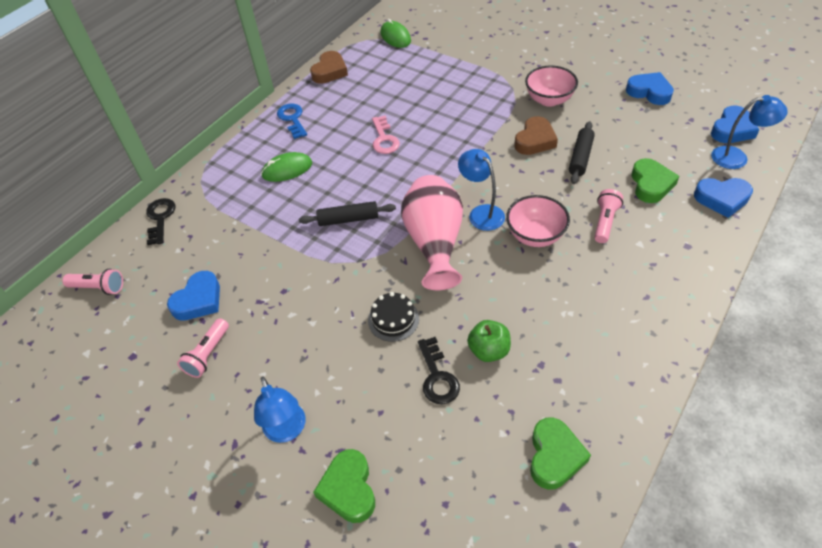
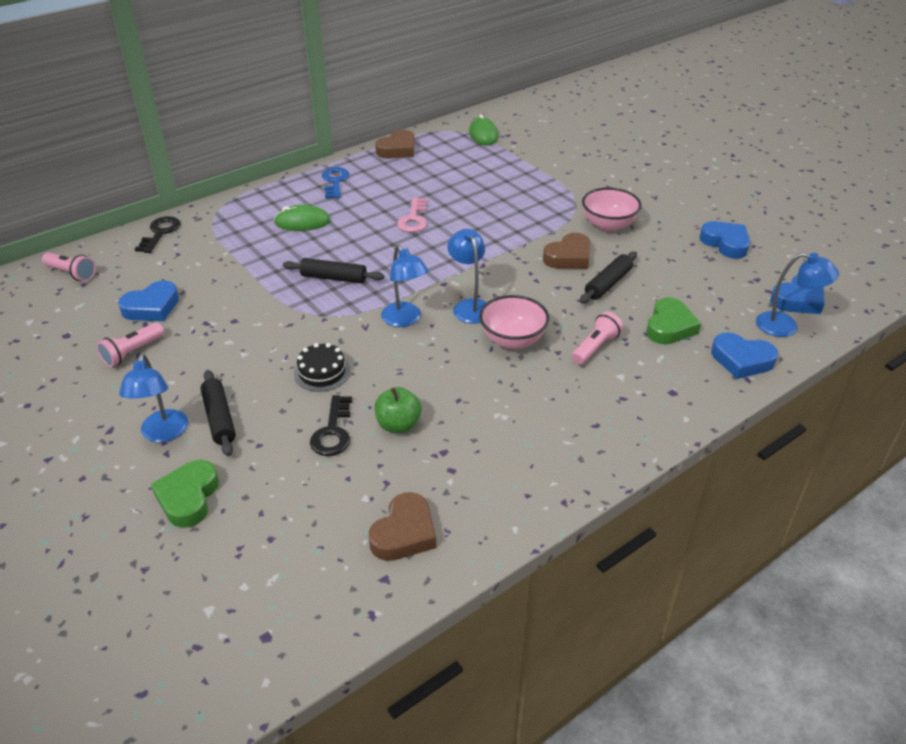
camera: 15 degrees right, 10 degrees down
pink vase [401,175,463,290] -> blue lamp [381,245,429,327]
green heart [530,417,591,490] -> brown heart [369,492,436,561]
none -> black rolling pin [201,370,236,456]

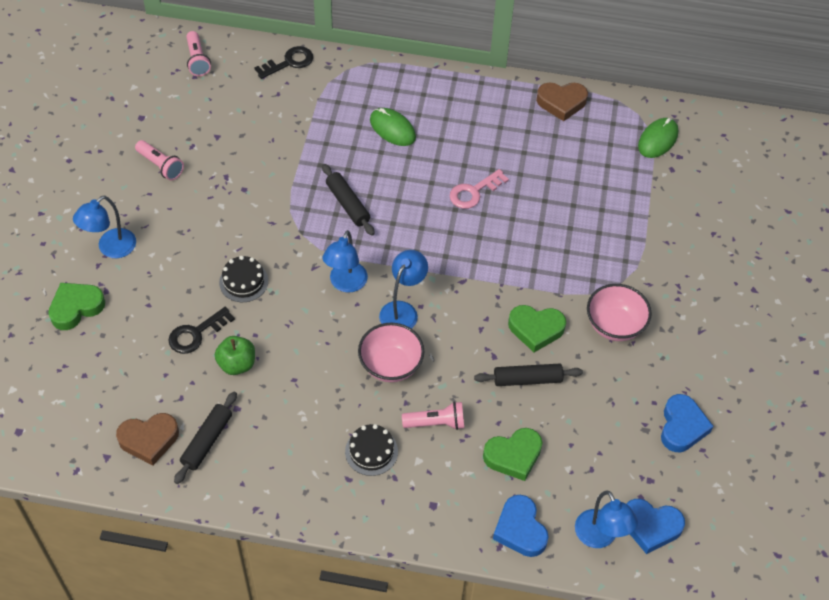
camera: 45 degrees right, 15 degrees up
pink flashlight [97,322,164,367] -> pink flashlight turned 135 degrees counterclockwise [135,140,184,181]
blue heart [118,281,179,321] -> none
black rolling pin [201,370,236,456] -> black rolling pin moved to [174,392,237,484]
blue key [322,167,349,198] -> none
brown heart [543,233,591,269] -> green heart [508,305,566,352]
none -> black cake [345,424,398,476]

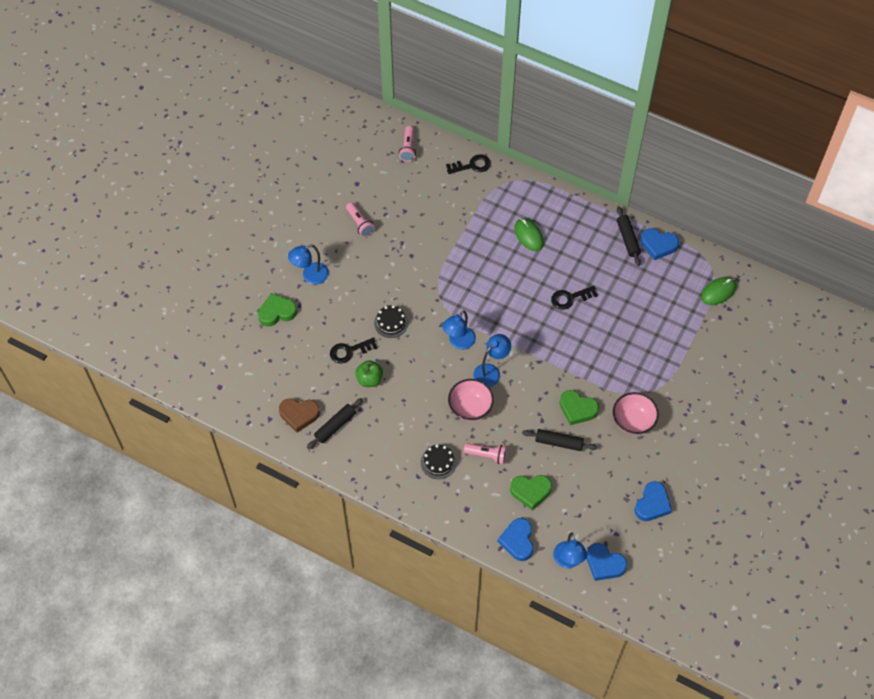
camera: 20 degrees right, 5 degrees up
black rolling pin [322,164,375,236] -> black rolling pin moved to [617,206,641,266]
pink key [450,169,509,209] -> black key [551,286,598,310]
brown heart [536,82,588,121] -> blue heart [641,228,679,260]

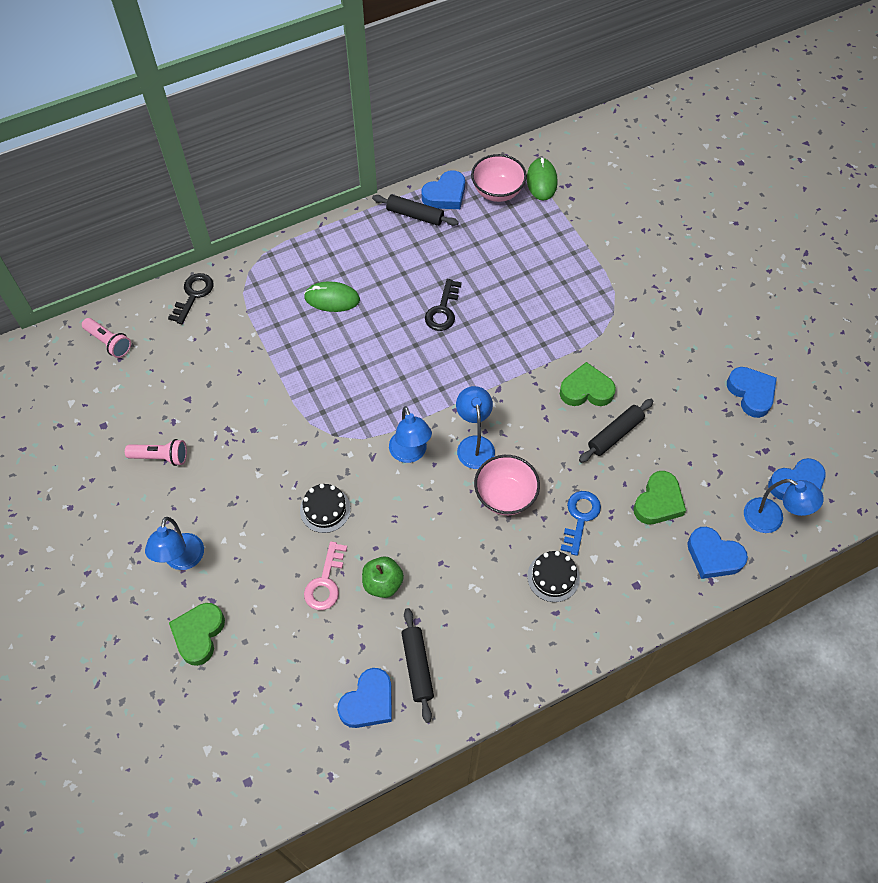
camera: 55 degrees left, 0 degrees up
brown heart [279,398,320,433] -> blue heart [337,668,392,728]
black key [330,338,377,364] -> pink key [304,542,347,610]
pink flashlight [464,443,507,464] -> blue key [561,491,601,556]
green heart [559,390,599,425] -> green heart turned 150 degrees counterclockwise [560,362,616,406]
pink bowl [613,392,659,435] -> pink bowl moved to [471,154,527,202]

